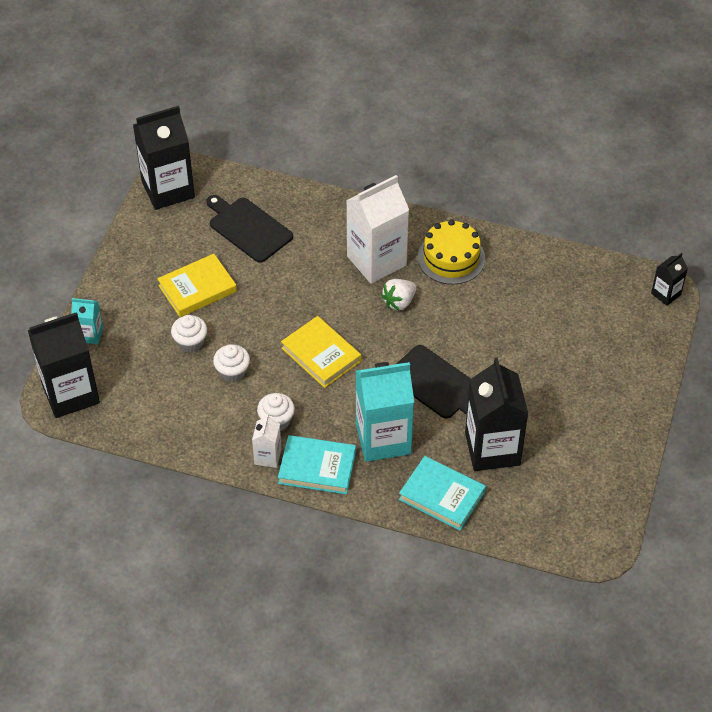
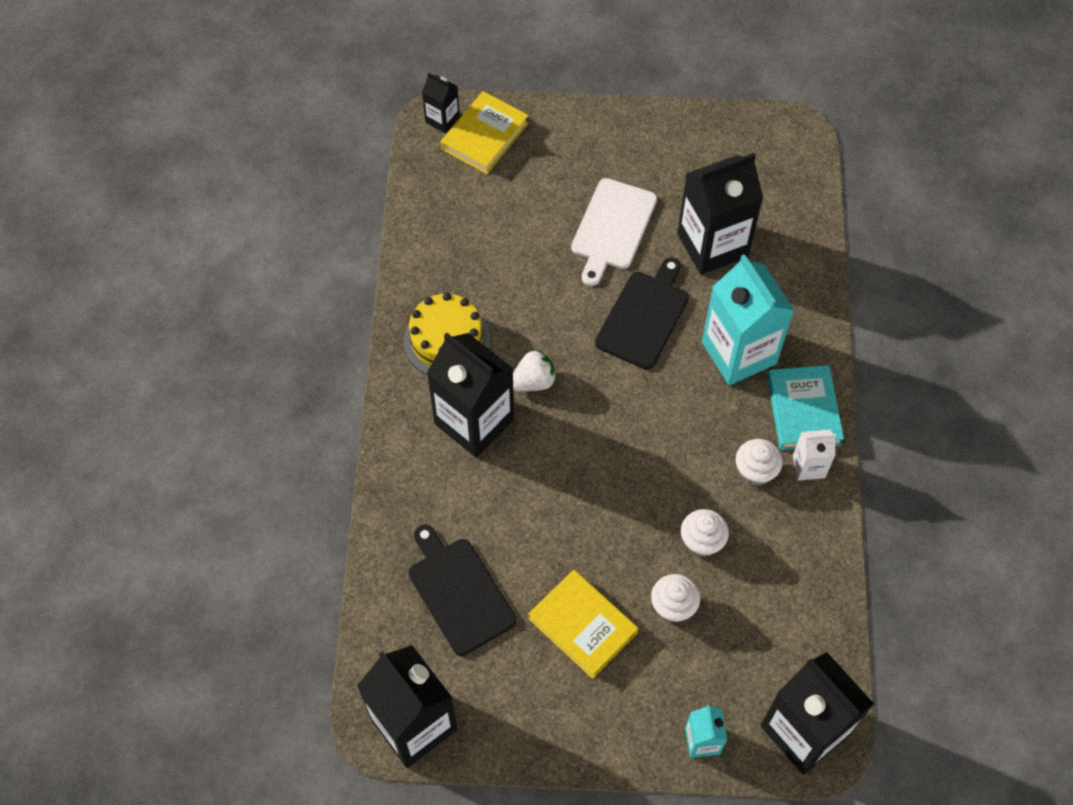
camera: 105 degrees left, 10 degrees up
black cutting board [206,195,293,263] -> black cutting board turned 120 degrees clockwise [408,525,516,656]
yellow book [281,316,361,388] -> yellow book moved to [441,91,529,174]
white carton [346,175,409,284] -> black carton [427,332,514,458]
white strawberry [381,279,416,310] -> white strawberry turned 60 degrees counterclockwise [513,349,557,391]
turquoise book [399,456,486,531] -> none
none -> white cutting board [571,178,657,286]

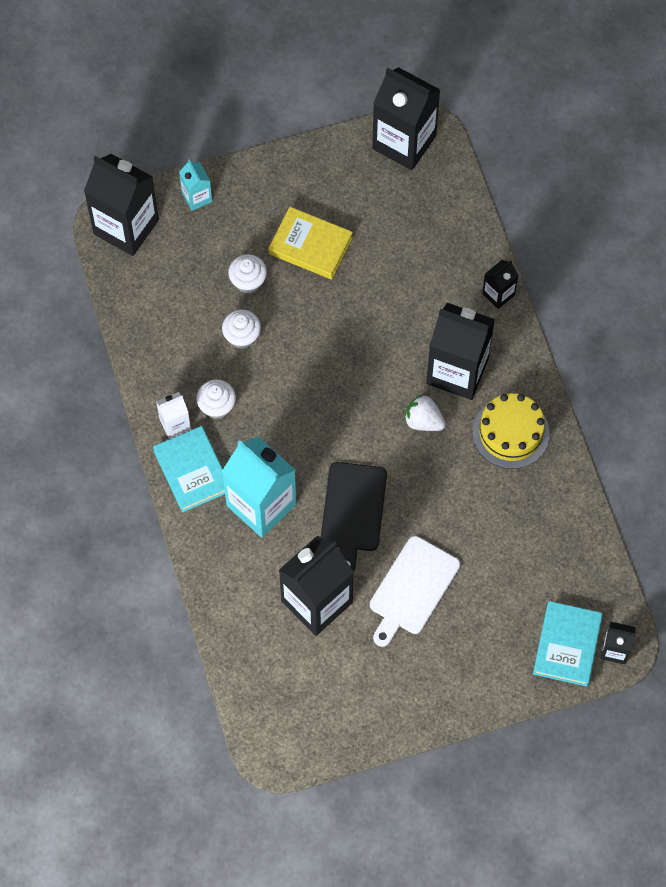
camera: 160 degrees right, 5 degrees up
black cutting board [408,525,516,656] -> none
yellow book [441,91,529,174] -> turquoise book [533,601,603,686]
white strawberry [513,349,557,391] -> white strawberry turned 75 degrees clockwise [404,394,446,431]
white cutting board [571,178,657,286] -> white cutting board turned 150 degrees counterclockwise [370,536,460,647]
none -> black carton [482,260,519,309]

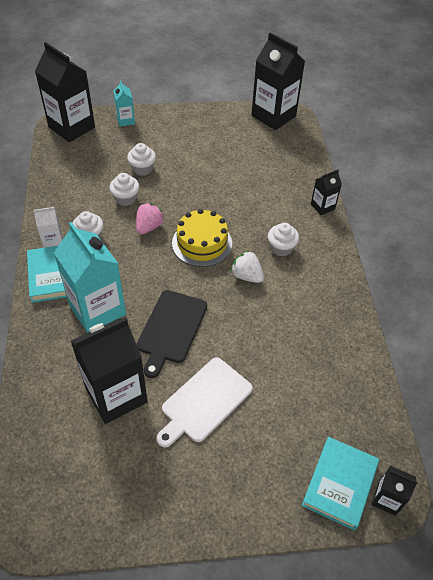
camera: 10 degrees right, 15 degrees down
yellow book [268,207,353,279] -> none
black carton [426,303,495,400] -> white cupcake [268,223,299,256]
yellow cake [472,393,550,469] -> yellow cake moved to [172,209,232,267]
none -> pink strawberry [136,203,164,234]

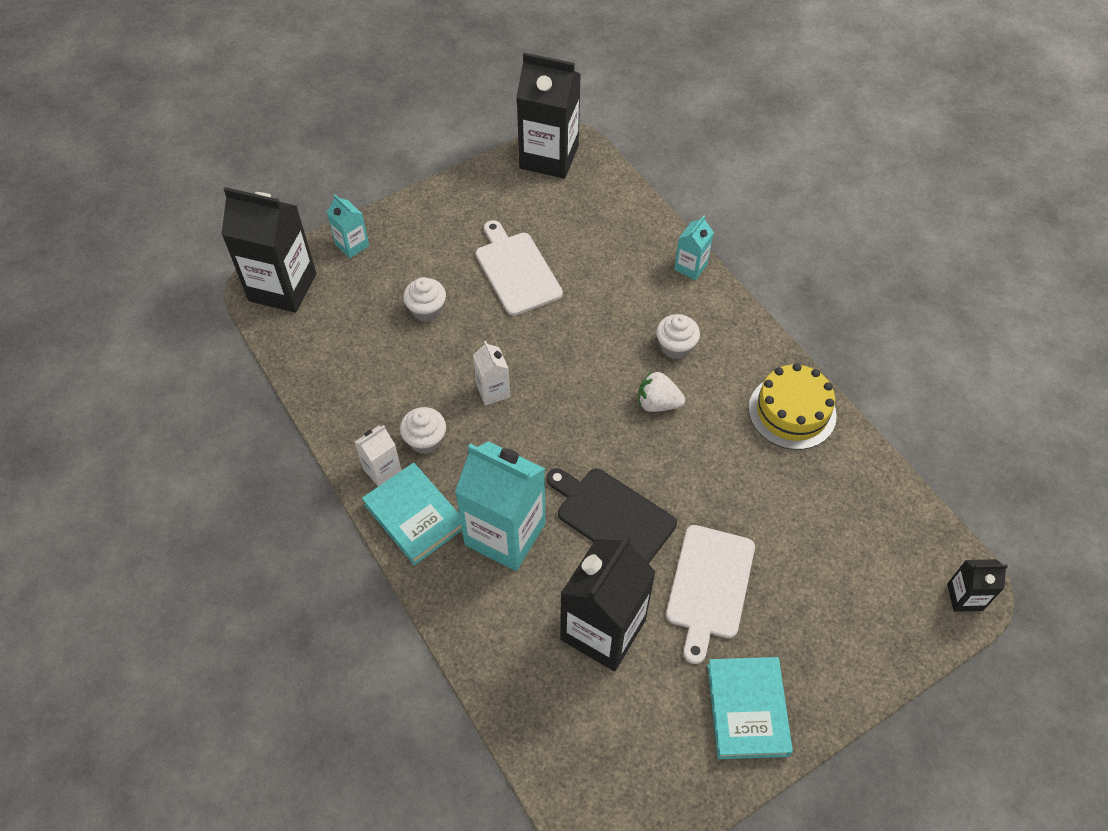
camera: 25 degrees left, 5 degrees up
white cupcake [109,173,139,206] -> none
pink strawberry [136,203,164,234] -> white carton [473,341,510,405]
black cutting board [137,290,207,378] -> black cutting board turned 135 degrees clockwise [547,468,677,564]
yellow cake [172,209,232,267] -> yellow cake moved to [749,363,837,450]
turquoise book [302,437,379,530] -> turquoise book moved to [707,657,793,759]
black carton [311,170,342,215] -> turquoise carton [674,216,714,280]
none -> white cutting board [476,220,563,316]

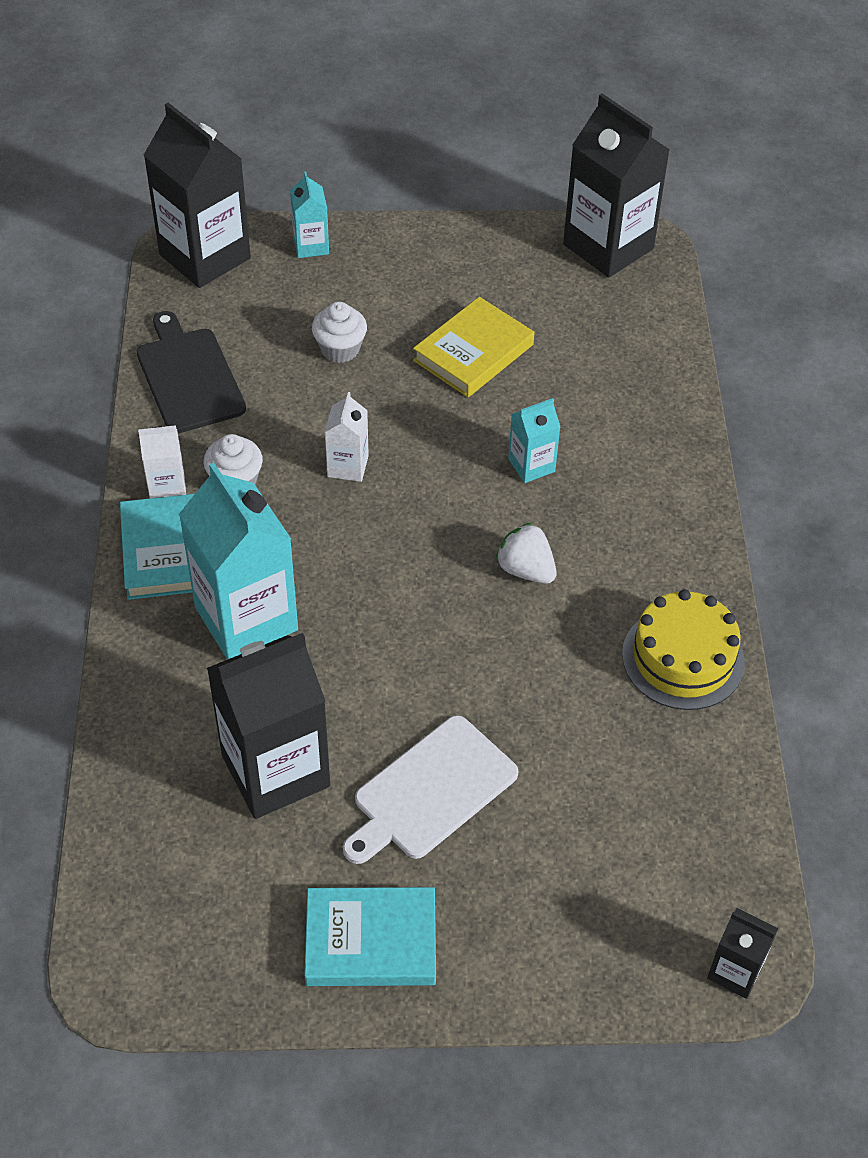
camera: 30 degrees right, 5 degrees down
white cutting board [476,220,563,316] -> yellow book [413,297,534,397]
black cutting board [547,468,677,564] -> black cutting board moved to [137,311,246,433]
white cupcake [656,314,700,359] -> none
turquoise carton [674,216,714,280] -> turquoise carton moved to [508,398,560,483]
turquoise book [707,657,793,759] -> turquoise book turned 60 degrees clockwise [304,887,436,986]

